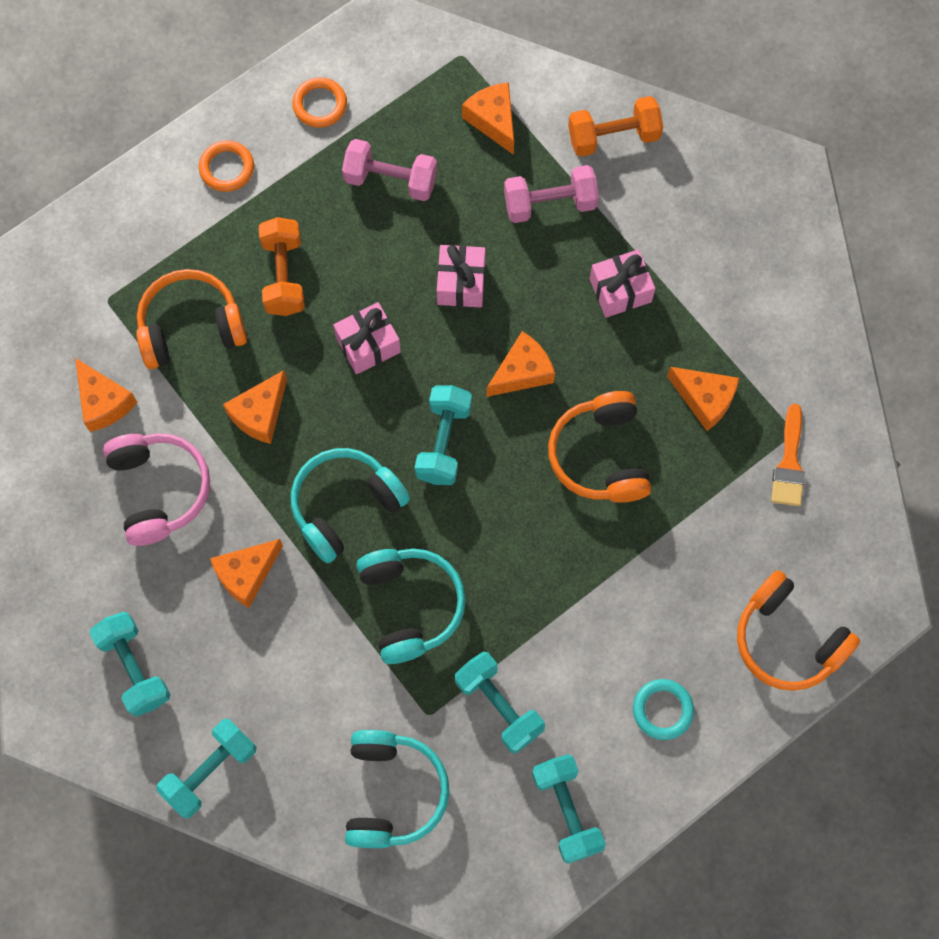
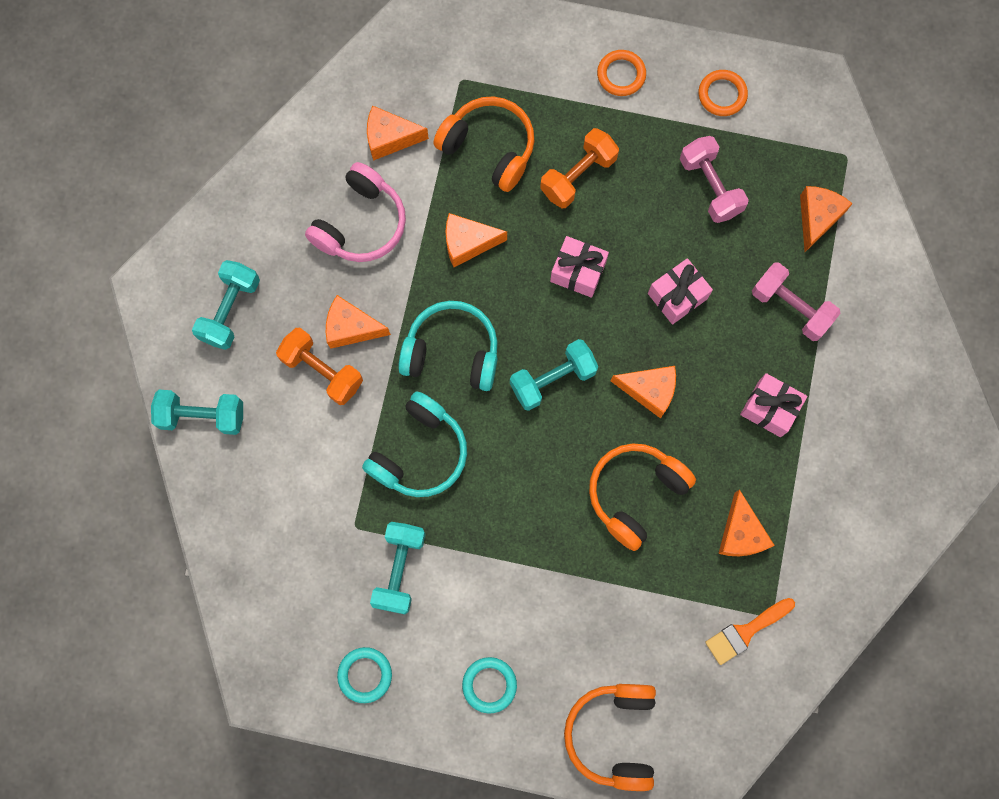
camera: 50 degrees right, 5 degrees up
orange cheese [75,358,137,432] -> orange cheese turned 75 degrees clockwise [367,105,429,161]
turquoise headphones [345,730,449,848] -> none
turquoise dumbbell [532,754,606,864] -> turquoise ring [337,647,392,703]
orange dumbbell [568,96,663,157] -> orange dumbbell moved to [276,328,363,405]

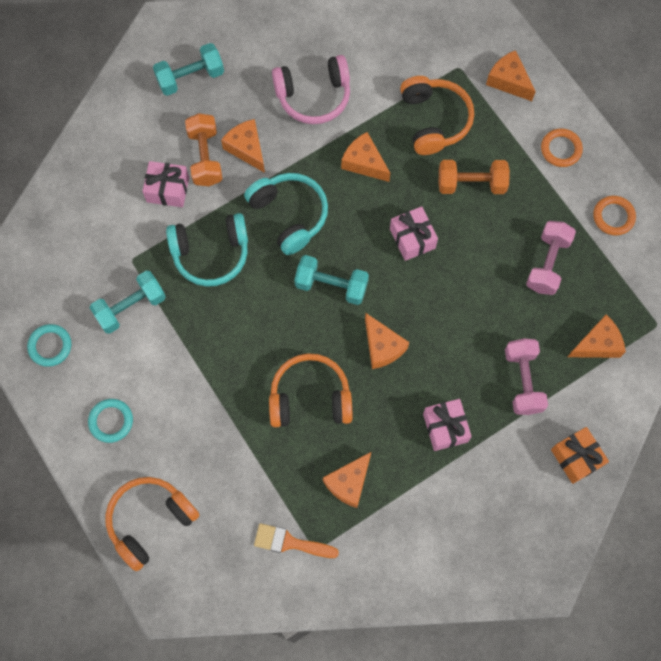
camera: 45 degrees right, 5 degrees down
turquoise dumbbell [151,390,243,435] -> none
orange cheese [367,105,429,161] -> orange cheese moved to [486,50,536,101]
pink gift [648,258,713,324] -> pink gift moved to [142,161,189,207]
none -> orange gift [551,427,609,484]

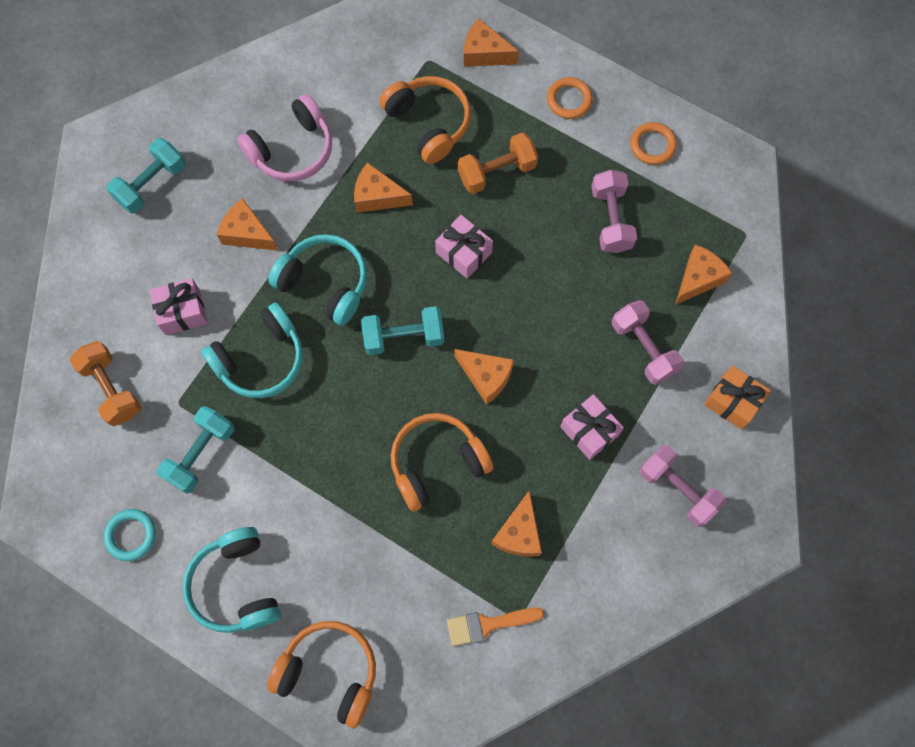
camera: 25 degrees left, 0 degrees up
turquoise ring [88,399,133,443] -> turquoise headphones [182,527,281,633]
orange headphones [105,477,199,571] -> orange headphones turned 90 degrees clockwise [267,621,376,728]
orange dumbbell [185,113,223,186] -> orange dumbbell moved to [69,341,141,426]
none -> pink dumbbell [639,445,726,527]

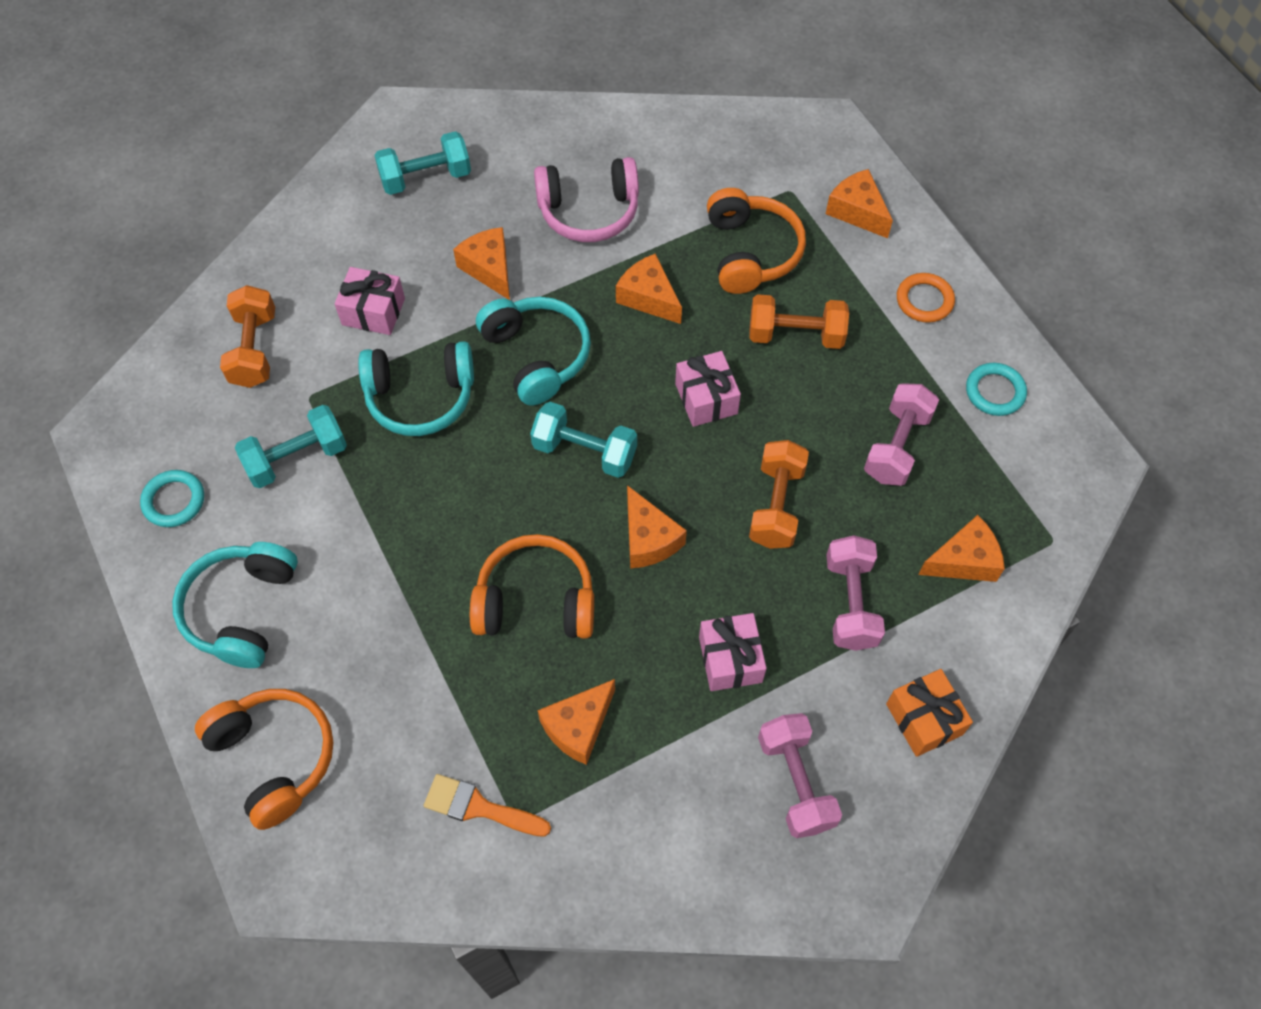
camera: 30 degrees right, 10 degrees down
orange ring [630,122,677,165] -> turquoise ring [966,363,1027,416]
none -> orange dumbbell [749,440,809,549]

